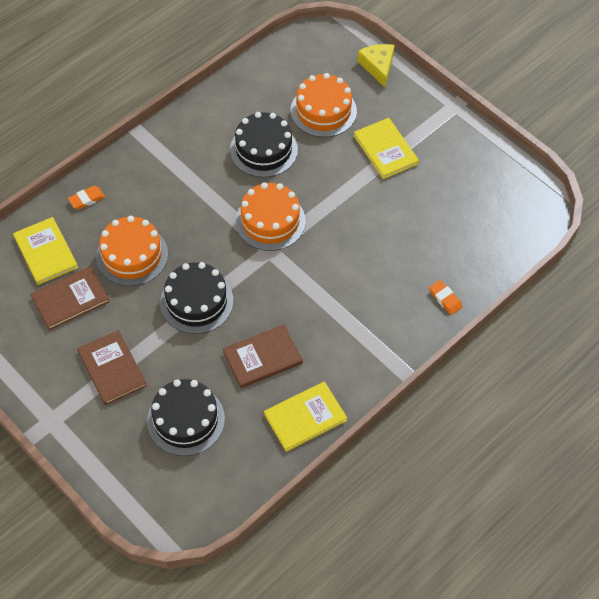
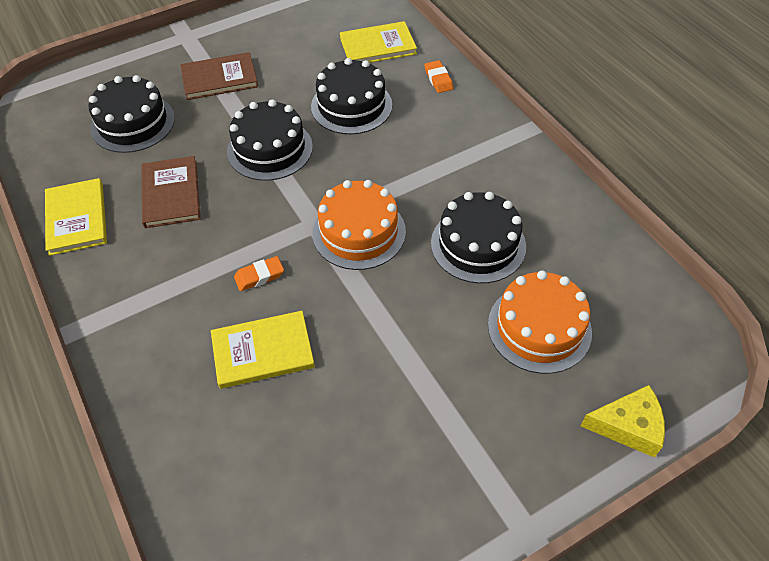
camera: 105 degrees right, 5 degrees down
brown book [30,266,110,330] -> none
orange cake [96,216,168,286] -> black cake [311,58,392,134]
yellow book [354,118,419,179] -> yellow book moved to [211,311,315,389]
orange eraser [429,280,463,315] -> orange eraser moved to [234,256,284,291]

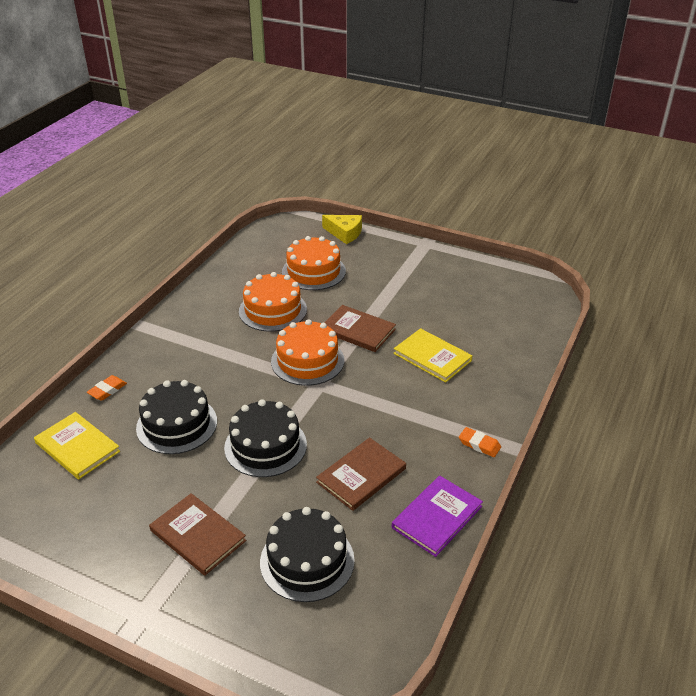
camera: 125 degrees left, 15 degrees down
yellow book [45,178,107,256] -> purple book [392,476,483,557]
orange eraser [234,256,284,291] -> orange eraser moved to [459,427,501,457]
black cake [431,192,526,283] -> orange cake [239,272,307,332]
yellow cheese [581,385,665,458] -> yellow cheese turned 150 degrees clockwise [322,215,362,244]
none -> brown book [324,305,396,352]

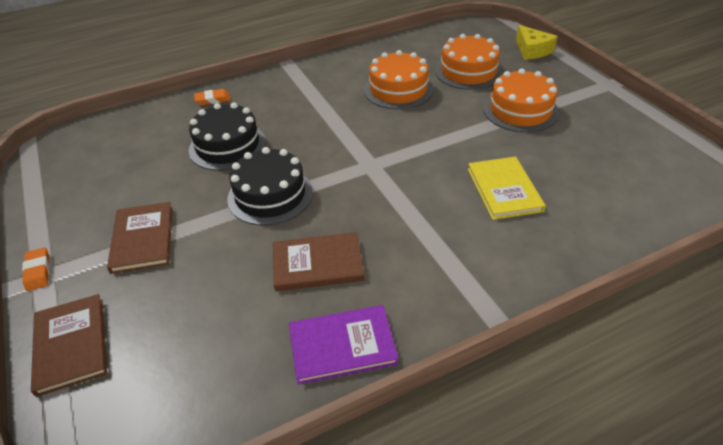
camera: 40 degrees right, 5 degrees up
yellow book [34,412,120,479] -> none
black cake [260,507,355,602] -> none
orange cake [271,319,344,386] -> orange cake moved to [483,69,559,132]
brown book [324,305,396,352] -> brown book moved to [31,294,107,397]
orange eraser [459,427,501,457] -> orange eraser moved to [22,247,50,291]

